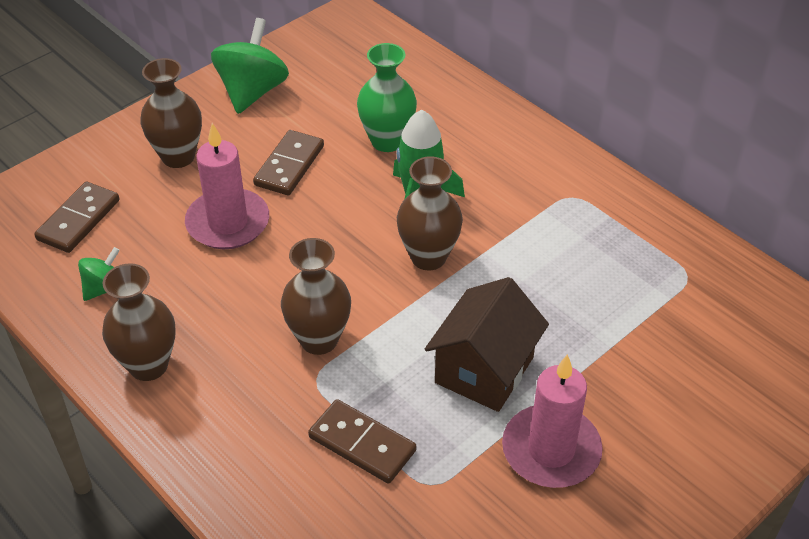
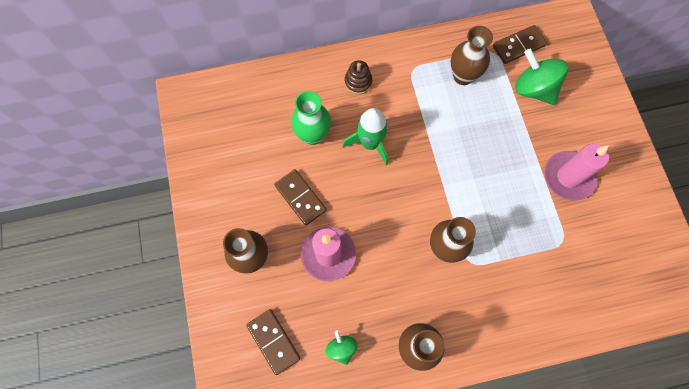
camera: 60 degrees left, 25 degrees up
green spinning top [211,18,289,114] -> green spinning top moved to [515,49,569,105]
brown domino [308,399,416,484] -> brown domino moved to [493,25,547,64]
brown vase [397,156,463,271] -> brown vase moved to [451,26,493,85]
brown house [425,277,549,412] -> none
none -> brown stacking toy [344,60,372,94]

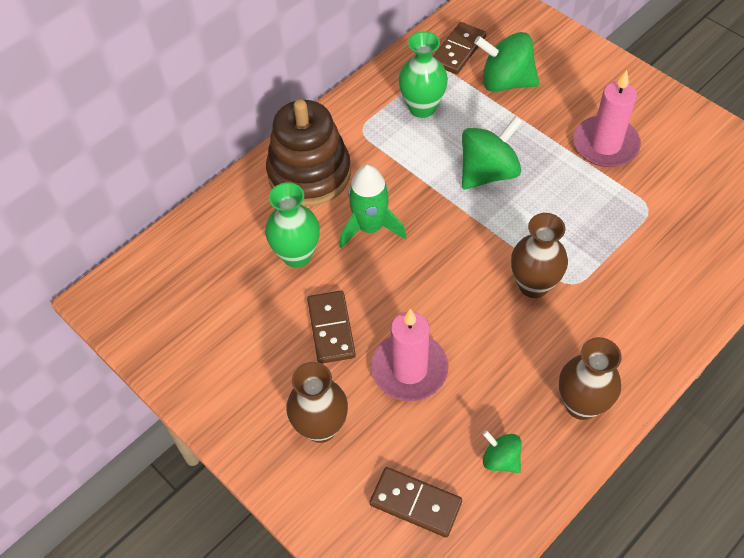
camera: 30 degrees left, 15 degrees down
brown domino [274,169,327,226] -> brown domino turned 60 degrees clockwise [307,291,356,364]
brown stacking toy [344,60,372,94] -> brown stacking toy [266,99,351,206], size x2.21
brown vase [451,26,493,85] -> green vase [398,31,448,118]
none -> green spinning top [462,116,523,189]

